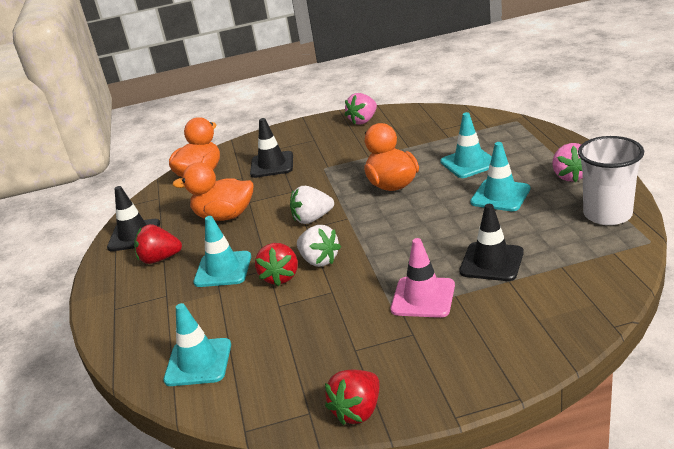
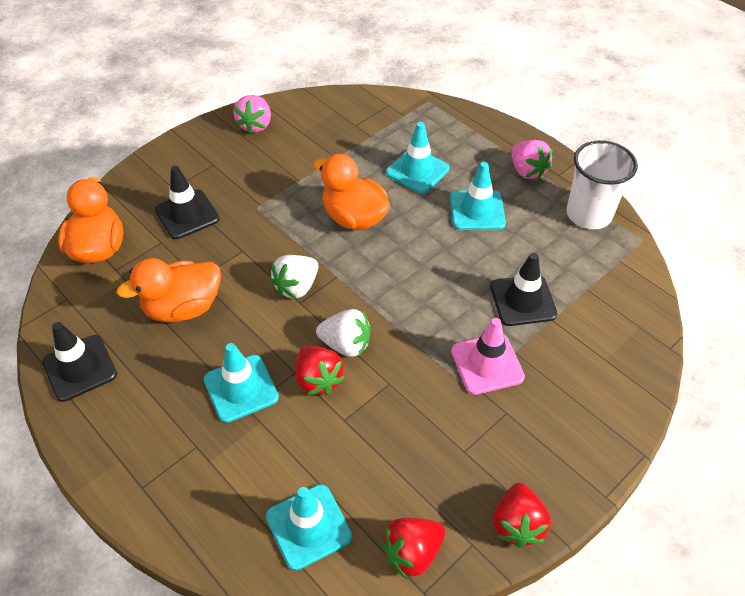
camera: 35 degrees left, 20 degrees up
red strawberry [134,224,182,264] -> red strawberry moved to [381,518,445,579]

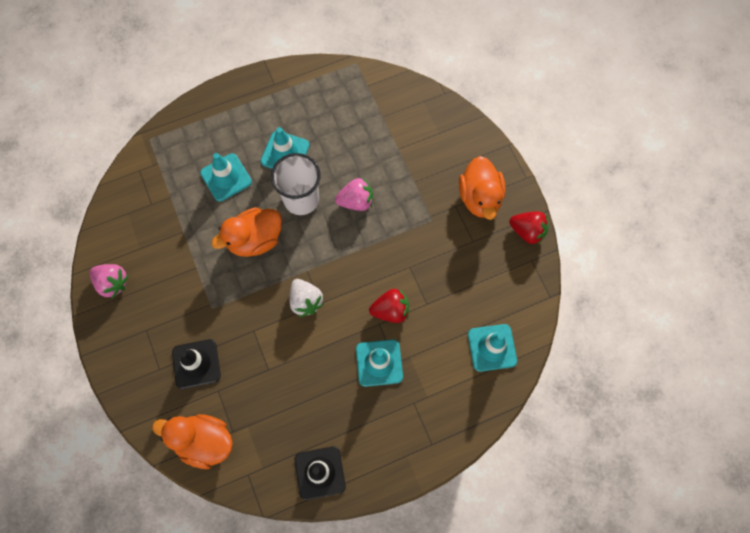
camera: 70 degrees left, 20 degrees up
orange duck [117,258,221,322] -> orange duck moved to [459,156,506,220]
white strawberry [316,309,371,357] -> none
red strawberry [381,518,445,579] -> none
pink traffic cone [451,318,525,395] -> none
black traffic cone [490,253,557,326] -> none
pink strawberry [511,140,553,179] -> pink strawberry moved to [335,178,373,211]
white cup [566,140,638,229] -> white cup moved to [271,153,320,215]

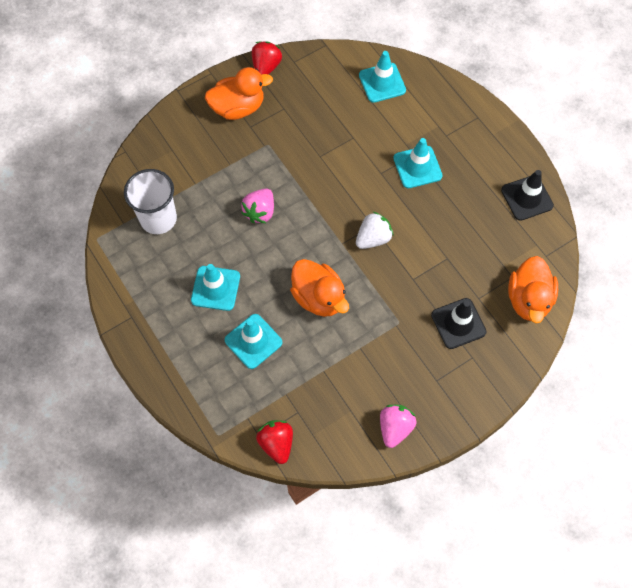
camera: 100 degrees left, 5 degrees down
white cup [271,153,320,215] -> white cup moved to [124,169,177,234]
pink strawberry [335,178,373,211] -> pink strawberry turned 135 degrees counterclockwise [241,189,274,223]
red strawberry [369,289,409,323] -> red strawberry moved to [256,420,293,464]

